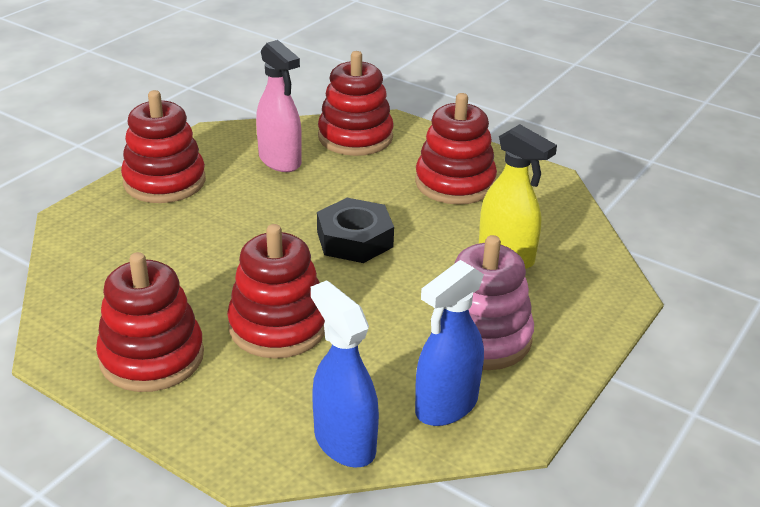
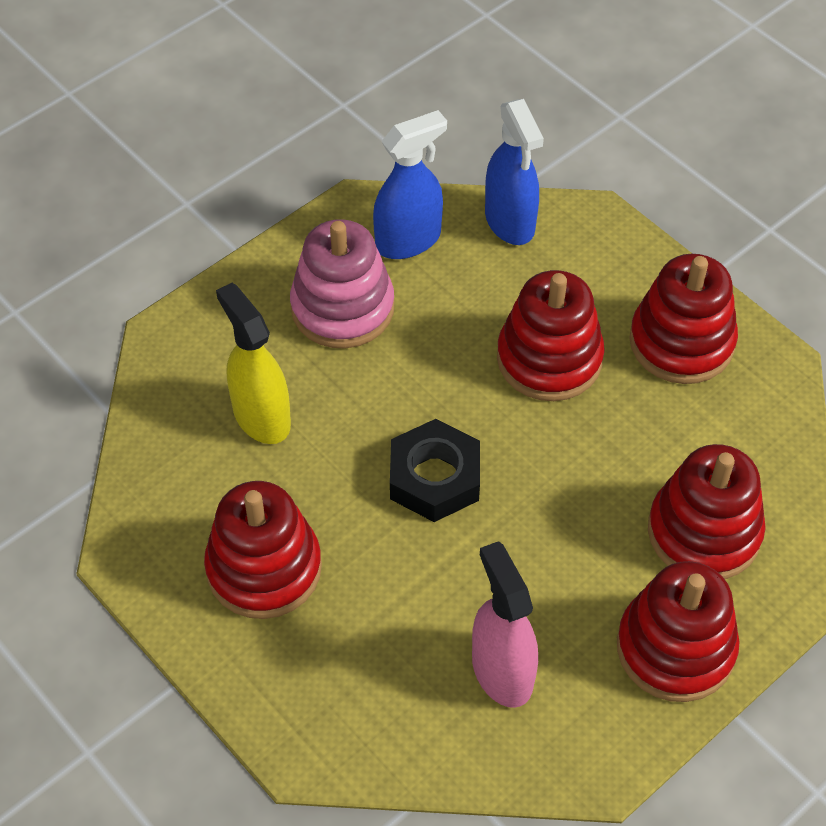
camera: 165 degrees left, 20 degrees up
red stacking toy [318,51,393,156] -> red stacking toy moved to [648,444,766,579]

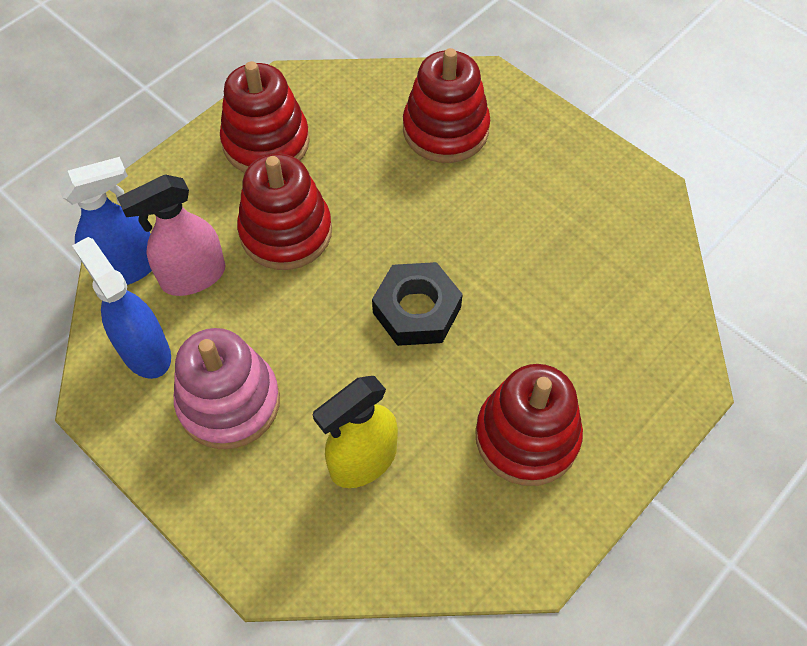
camera: 95 degrees left, 5 degrees up
pink spray bottle [472,541,538,708] -> pink spray bottle moved to [117,174,225,296]
red stacking toy [617,561,740,702] -> none

